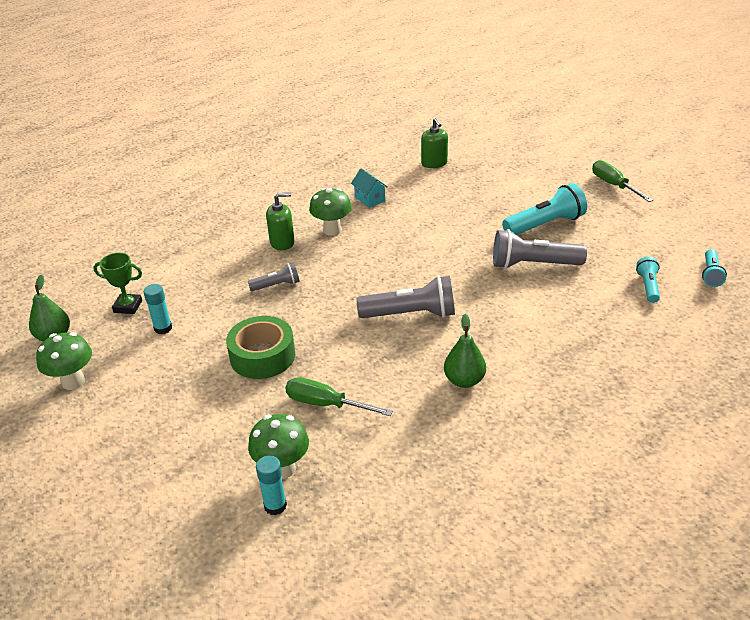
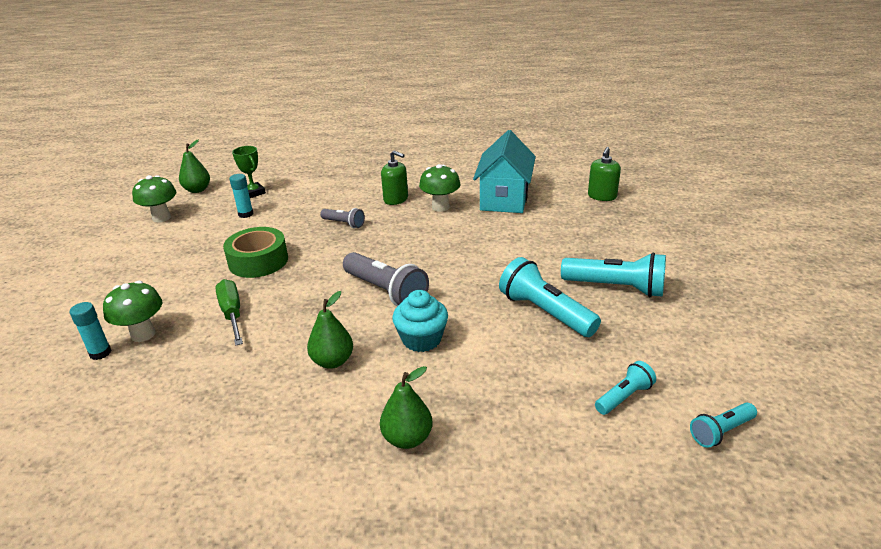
camera: 45 degrees right, 5 degrees down
turquoise house [351,168,388,208] -> turquoise house [473,130,536,213], size x2.12
grey flashlight [493,229,587,269] -> turquoise flashlight [499,257,601,337]
green screwdriver [592,160,653,202] -> none
none -> green pear [380,366,433,449]
none -> turquoise cupcake [392,290,448,352]

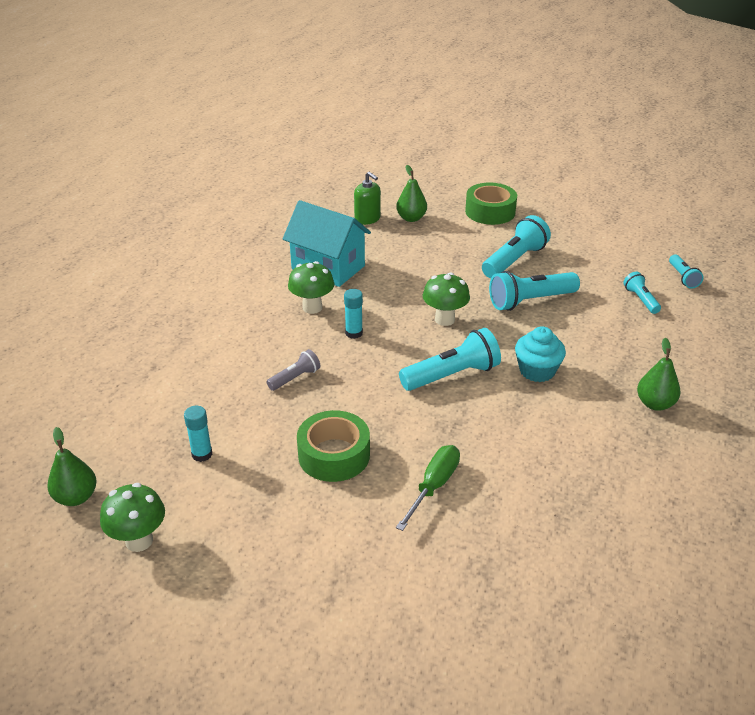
camera: 70 degrees left, 5 degrees up
turquoise glue stick [70,302,111,360] -> turquoise glue stick moved to [344,289,363,339]
green mushroom [103,281,162,342] -> green mushroom moved to [423,273,470,326]
green screwdriver [215,279,243,345] -> green screwdriver turned 120 degrees clockwise [396,445,460,531]
green trophy [232,146,266,198] -> none
green pear [307,291,353,369] -> green pear moved to [396,165,427,222]
grey flashlight [343,252,429,306] -> turquoise flashlight [399,328,501,391]
green soap dispenser [381,150,408,205] -> none
none -> green tape [465,183,517,225]

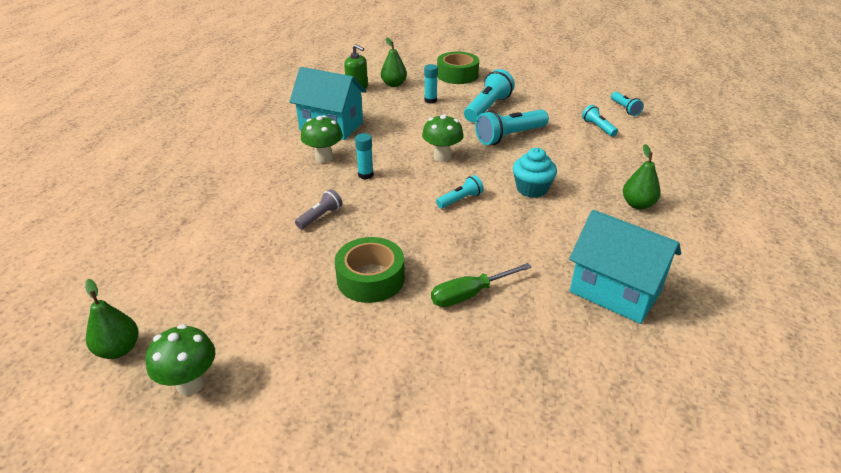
camera: 10 degrees left, 0 degrees up
turquoise glue stick [184,405,212,462] -> turquoise glue stick moved to [424,64,438,104]
green screwdriver [396,445,460,531] -> green screwdriver turned 135 degrees counterclockwise [431,263,532,307]
turquoise flashlight [399,328,501,391] -> turquoise flashlight [436,175,484,209], size x0.55
none -> turquoise house [569,210,681,324]

